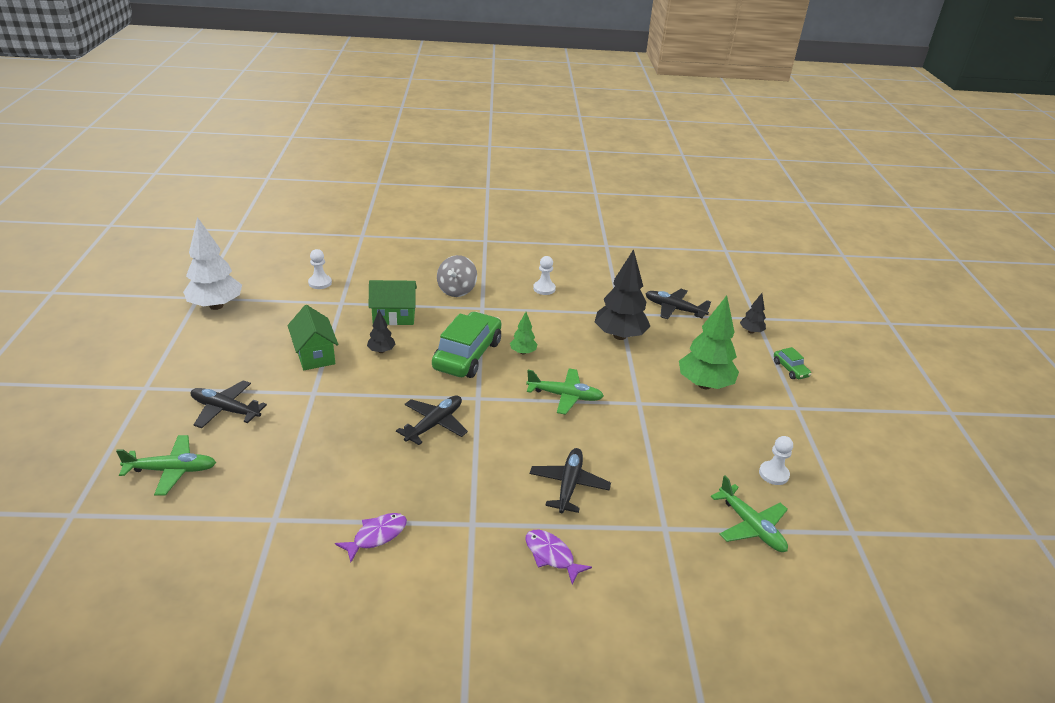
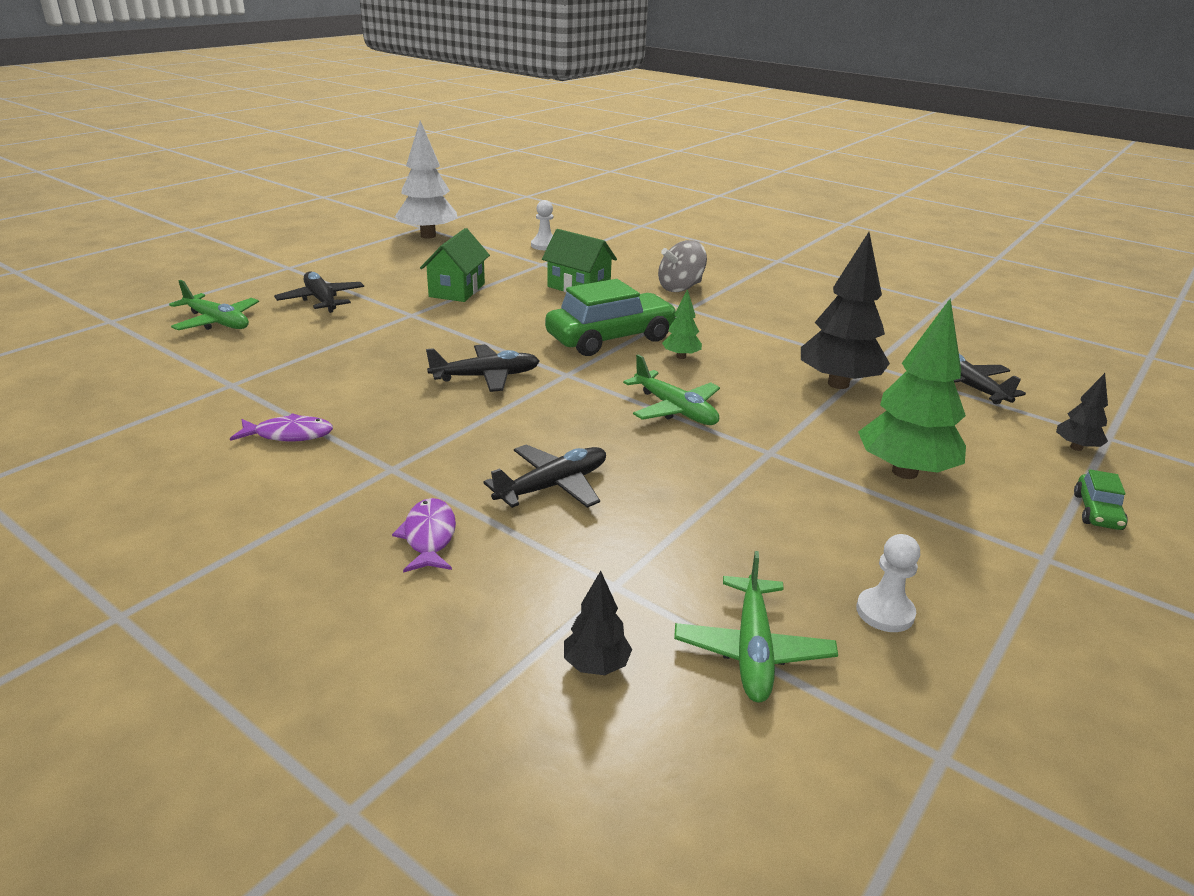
camera: 40 degrees right, 5 degrees down
black tree [367,310,396,353] -> black tree moved to [564,571,632,675]
white pawn [533,256,556,295] -> none

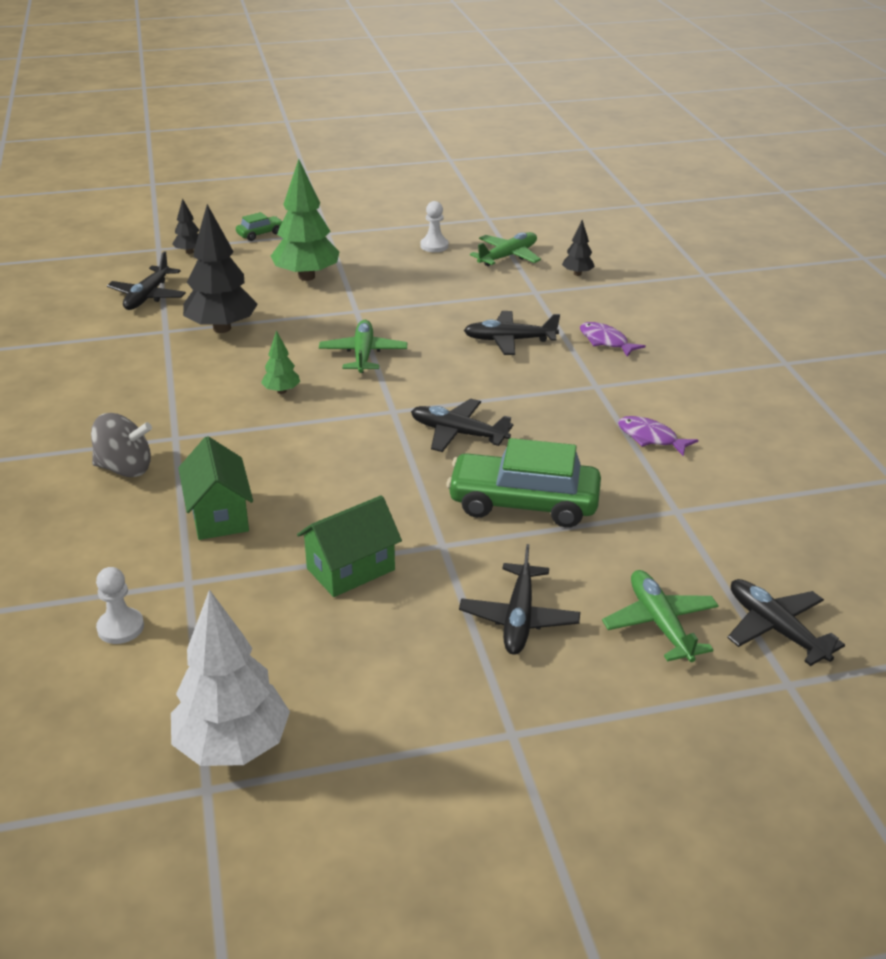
camera: 140 degrees left, 5 degrees up
purple fish [392,498,456,573] -> purple fish turned 105 degrees clockwise [580,322,646,357]
green car [545,279,677,356] -> green car moved to [447,438,601,528]
none -> black plane [727,579,845,666]

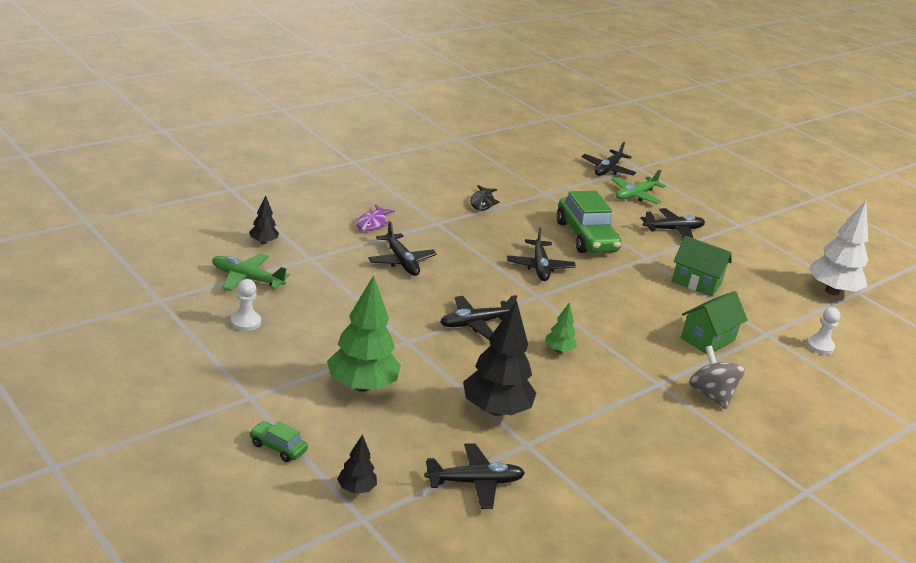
camera: 120 degrees left, 5 degrees down
green plane [319,320,407,373] -> black plane [440,295,517,340]
purple fish [618,416,698,456] -> black fish [470,185,499,210]

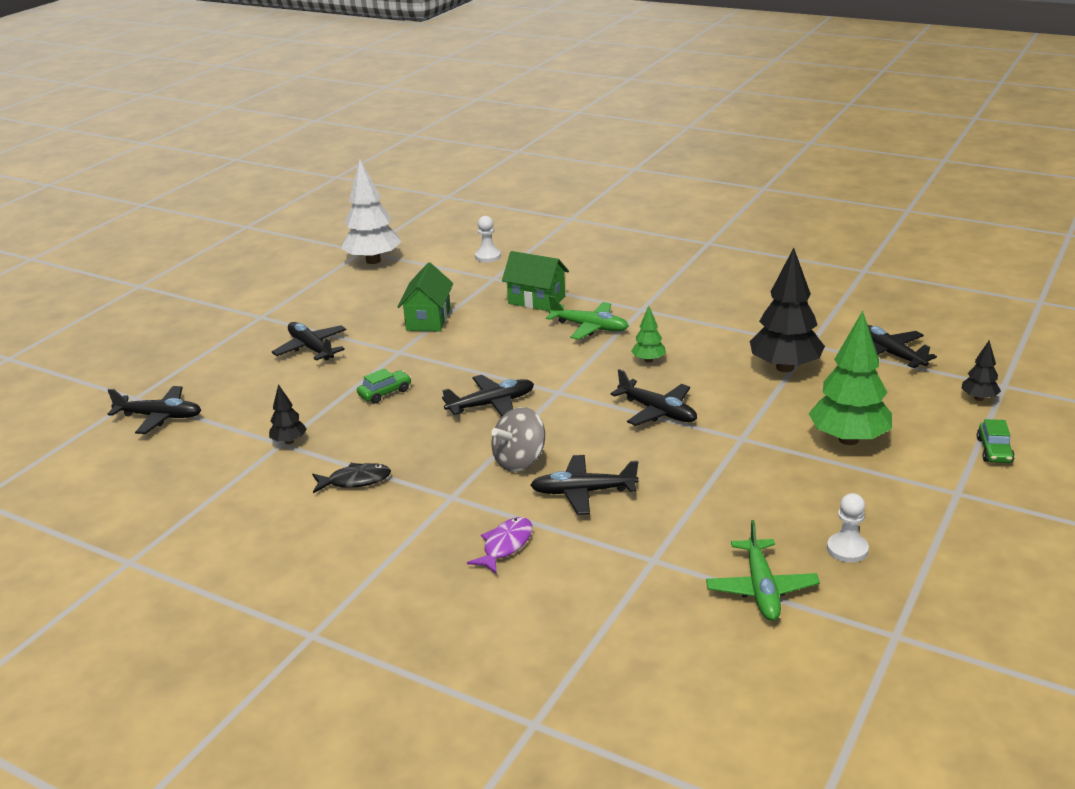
camera: 105 degrees left, 0 degrees up
black tree [249,196,279,244] -> black tree moved to [269,384,307,444]
purple fish [357,205,395,231] -> purple fish turned 60 degrees counterclockwise [467,517,532,574]
black plane [368,221,437,276] -> black plane turned 135 degrees counterclockwise [530,455,639,515]
green car [557,191,622,253] -> green car [357,368,412,404], size x0.45
green plane [611,170,666,204] -> green plane moved to [546,296,629,340]
grey spinning top [689,346,745,409] -> grey spinning top moved to [491,407,545,472]

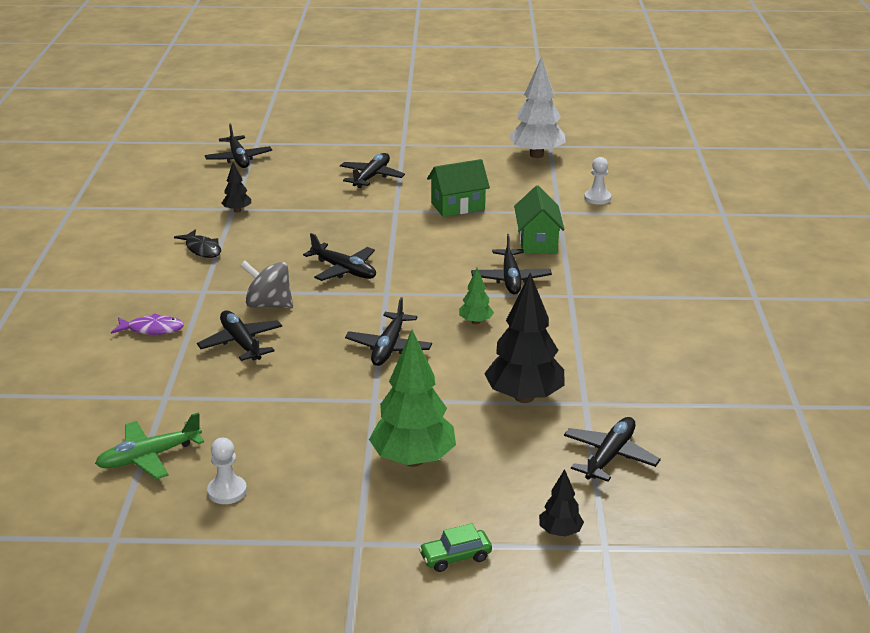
camera: 60 degrees right, 0 degrees up
green car [357,368,412,404] -> none
green plane [546,296,629,340] -> black plane [471,234,552,295]

